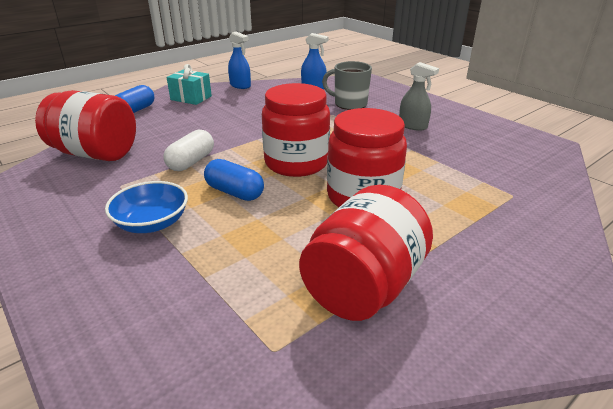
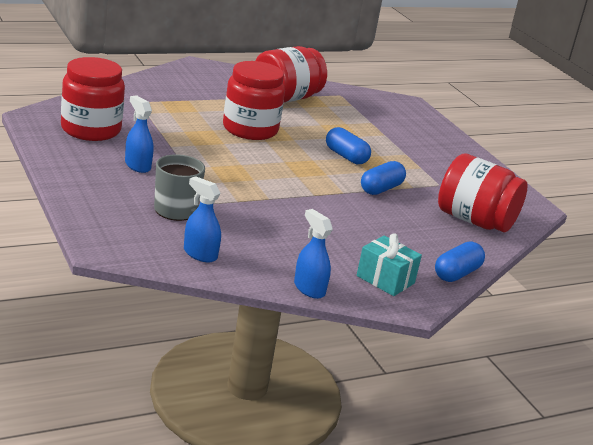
camera: 170 degrees left, 5 degrees down
blue bowl [105,181,188,233] -> none
white capsule [163,130,214,171] -> blue capsule [361,161,406,195]
red jar [262,83,330,177] -> red jar moved to [61,57,125,141]
grey spray bottle [399,62,439,131] -> blue spray bottle [125,95,154,173]

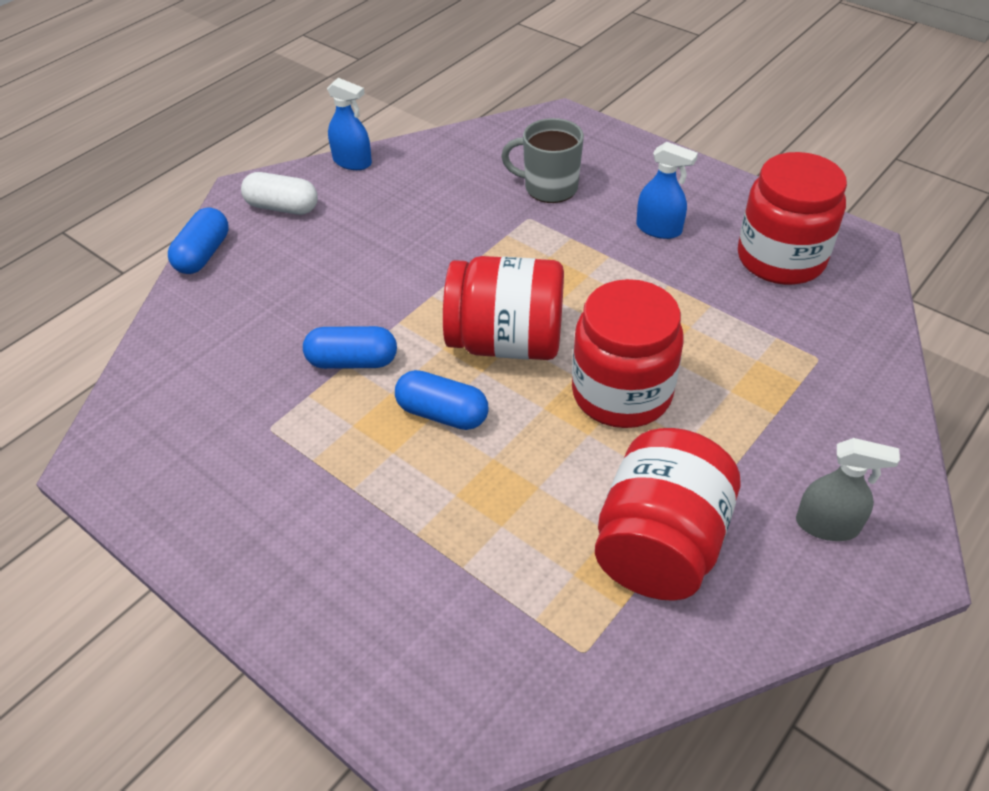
camera: 160 degrees right, 20 degrees up
blue spray bottle [184,176,221,262] -> none
turquoise gift [357,233,422,296] -> white capsule [241,172,318,215]
blue capsule [361,161,406,195] -> blue capsule turned 75 degrees clockwise [303,326,397,369]
red jar [438,153,528,232] -> red jar moved to [443,256,564,360]
none -> grey spray bottle [796,438,900,541]

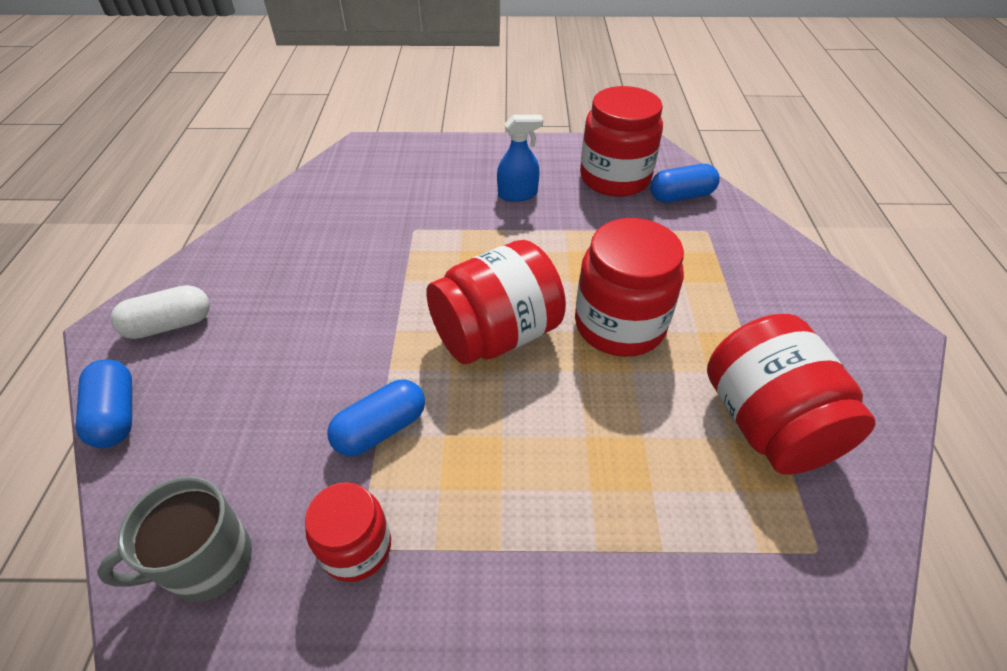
camera: 40 degrees left, 0 degrees up
blue spray bottle [327,78,372,170] -> none
blue capsule [395,370,489,430] -> blue capsule moved to [650,164,720,203]
grey mug [501,118,584,203] -> grey mug moved to [97,476,252,602]
grey spray bottle [796,438,900,541] -> none
none -> red jar [305,482,391,582]

